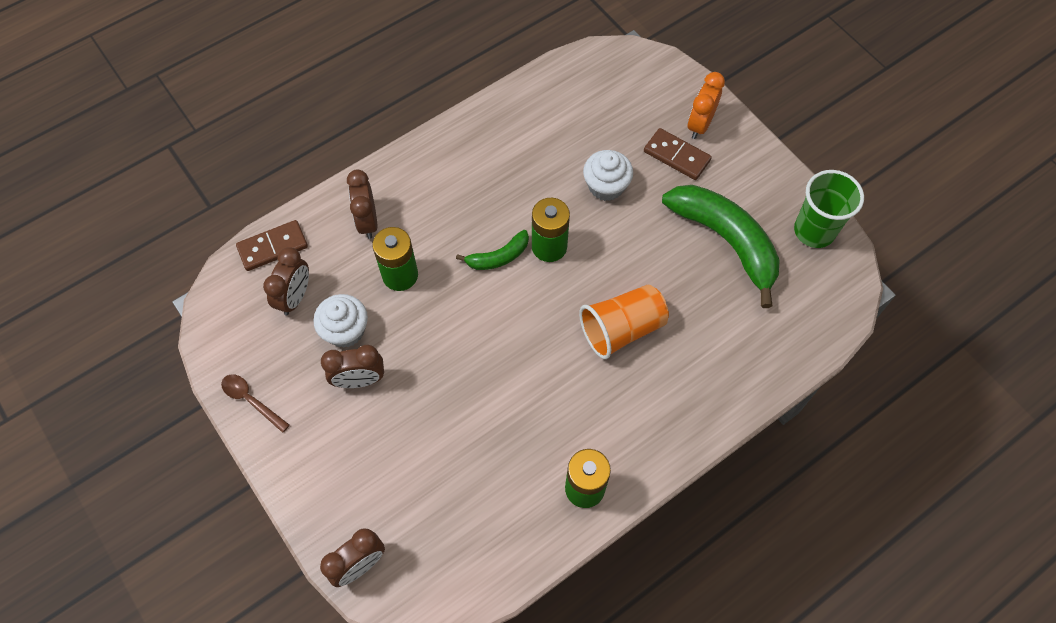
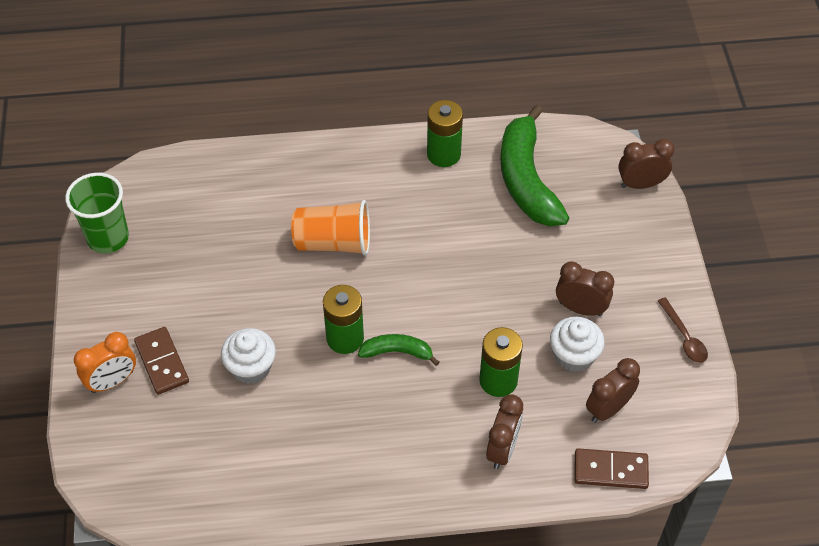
camera: 150 degrees left, 10 degrees down
green banana [662,185,780,308] -> green banana moved to [500,105,569,226]

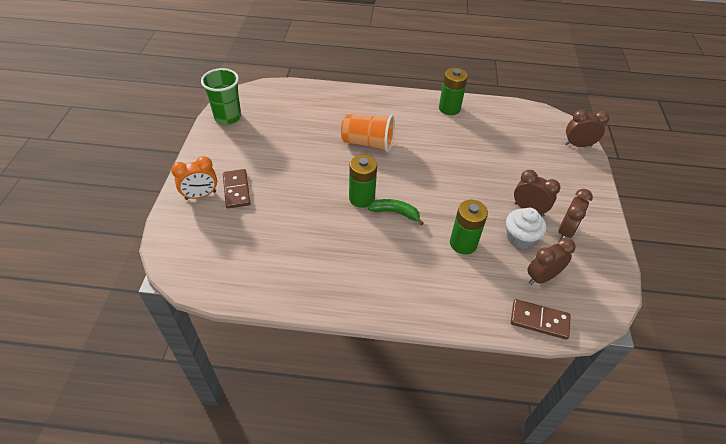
camera: 10 degrees right, 5 degrees down
white cupcake [221,328,276,384] -> none
brown clock [486,395,523,469] -> brown clock moved to [558,189,593,239]
green banana [500,105,569,226] -> none
brown spoon [658,297,708,363] -> none

